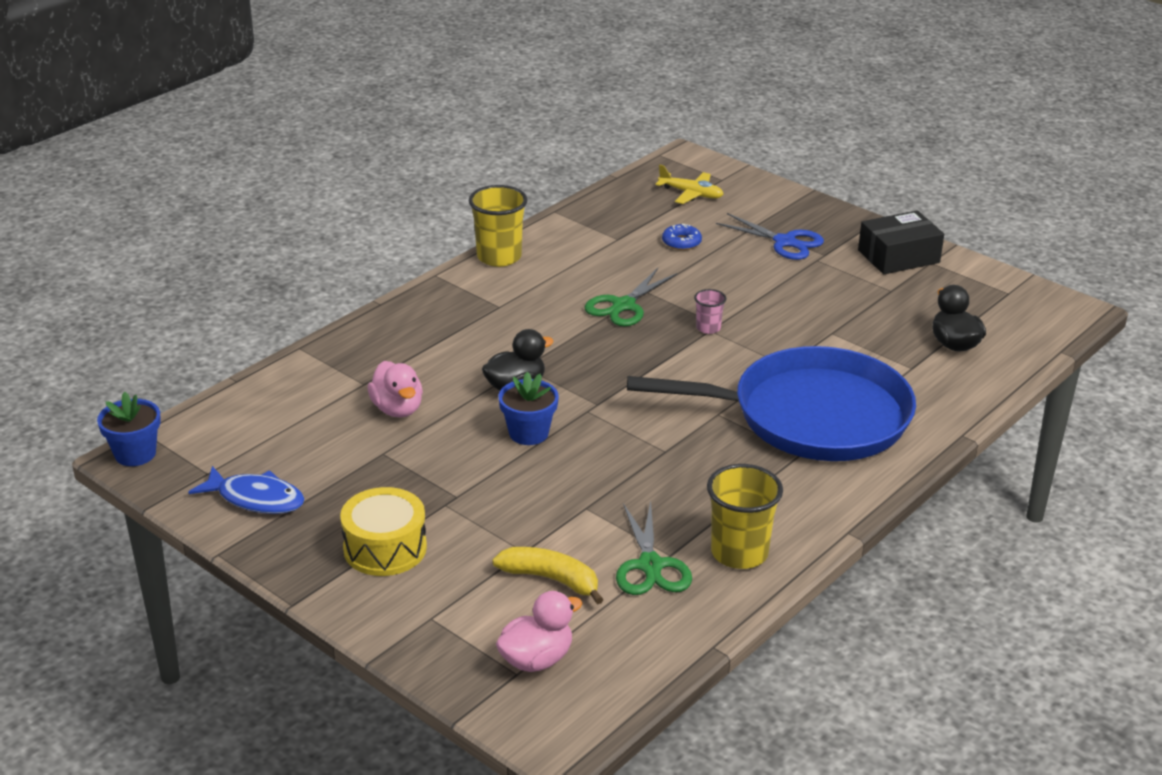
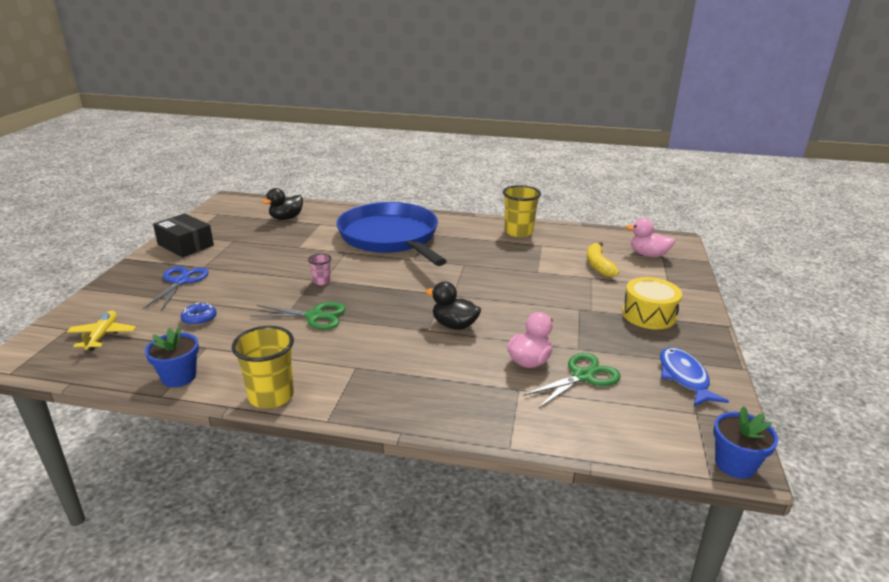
camera: 120 degrees left, 5 degrees down
blue flower pot [498,372,559,445] -> blue flower pot moved to [145,327,199,387]
green scissors [616,501,692,595] -> green scissors moved to [523,353,620,409]

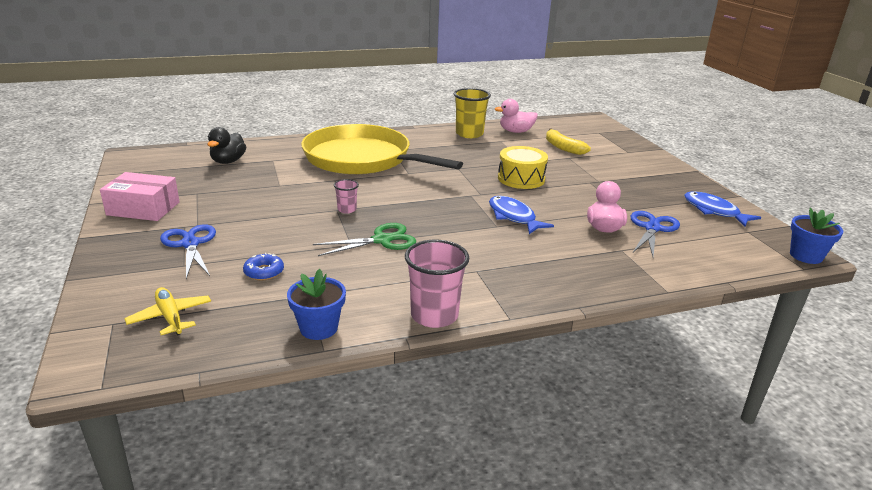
camera: 30 degrees left, 0 degrees up
black box [153,213,214,257] -> pink box [100,172,180,221]
yellow cup [232,326,294,409] -> pink cup [405,240,469,328]
blue pan [336,202,447,266] -> yellow pan [301,124,463,175]
black duck [425,282,481,330] -> blue fish [489,196,554,234]
green scissors [523,353,620,409] -> blue scissors [630,211,680,257]
yellow drum [622,277,682,329] -> yellow drum moved to [498,146,548,189]
pink duck [626,218,675,257] -> pink duck moved to [495,99,538,133]

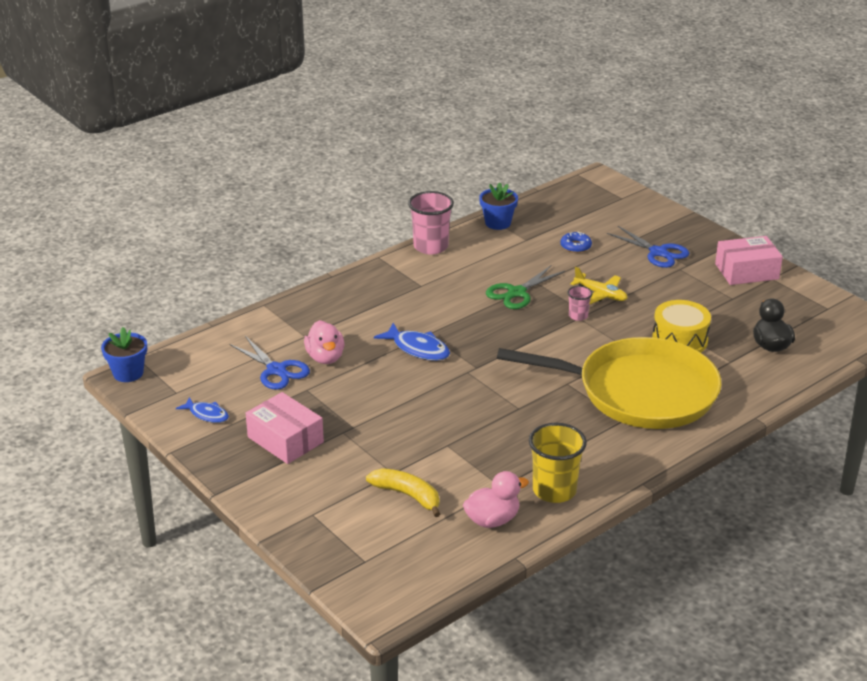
camera: 160 degrees right, 5 degrees up
yellow plane [124,287,211,335] -> yellow plane moved to [570,267,627,304]
yellow drum [498,146,548,189] -> yellow drum moved to [652,300,711,353]
blue scissors [630,211,680,257] -> blue scissors turned 45 degrees counterclockwise [229,336,310,390]
blue fish [684,191,761,227] -> blue fish [176,397,229,423], size x0.65
none -> pink box [246,392,324,464]

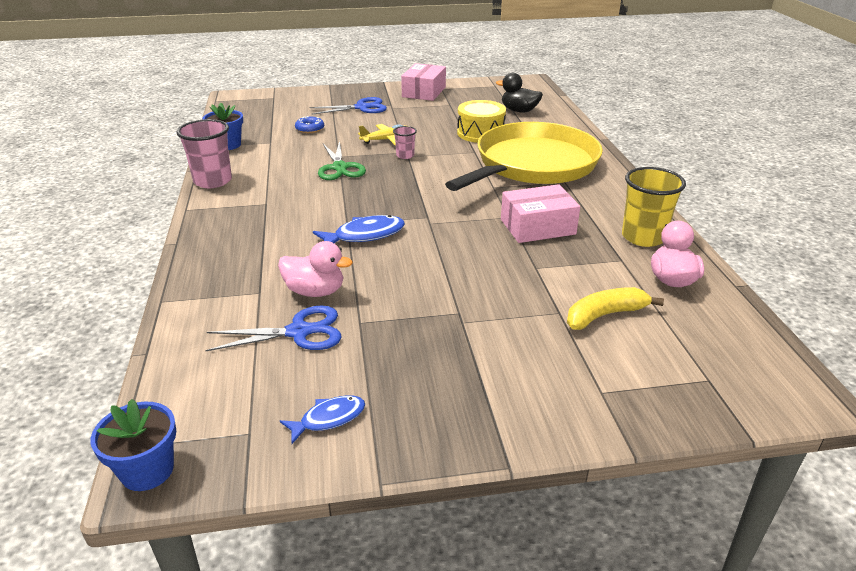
camera: 60 degrees left, 0 degrees up
pink box [246,392,324,464] -> pink box moved to [501,184,580,243]

